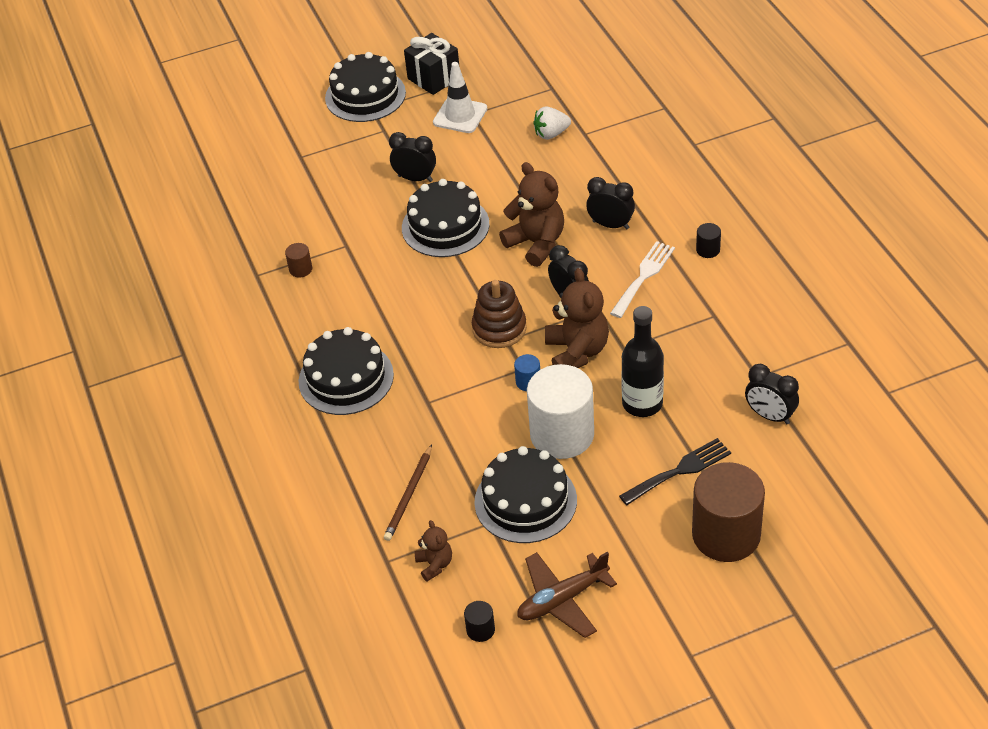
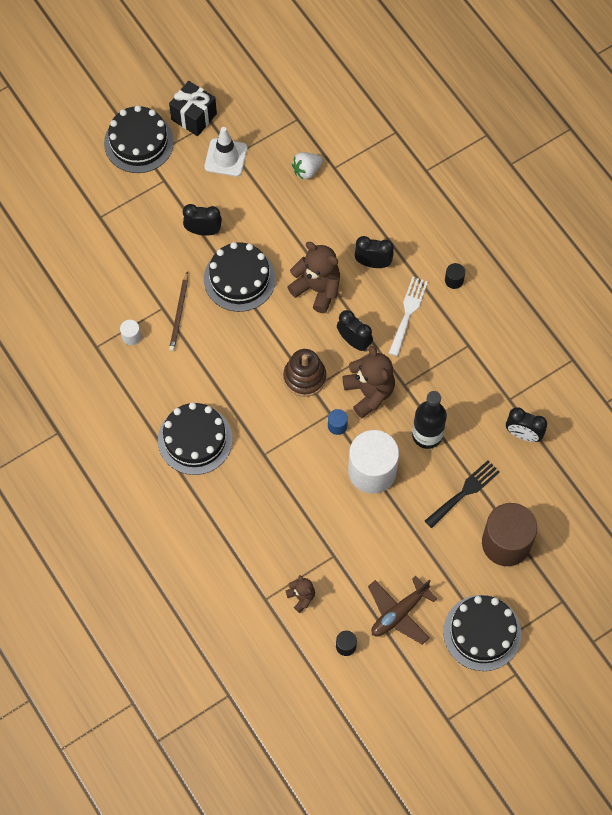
camera: 15 degrees left, 20 degrees up
brown cylinder [285,243,312,278] -> white cylinder [120,320,141,345]
brown pencil [384,444,432,541] -> brown pencil moved to [169,272,188,351]
black cake [474,446,577,543] -> black cake moved to [443,595,521,671]

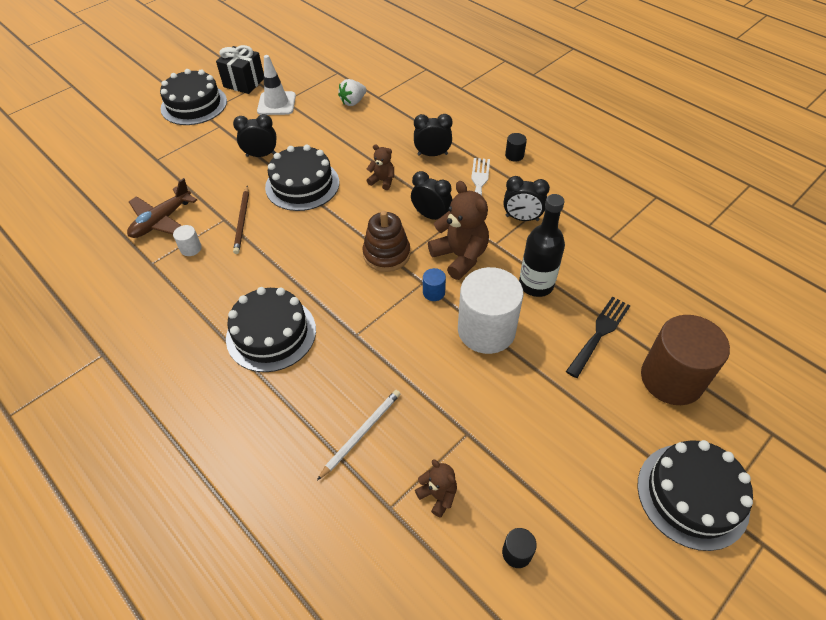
camera: 10 degrees left, 15 degrees down
brown teddy bear [287,242,340,313] -> brown teddy bear [366,144,394,190], size x0.53
brown plane [368,576,437,645] -> brown plane moved to [127,178,197,238]
black clock [506,407,547,442] -> black clock moved to [504,176,550,221]
none -> white pencil [317,390,400,480]

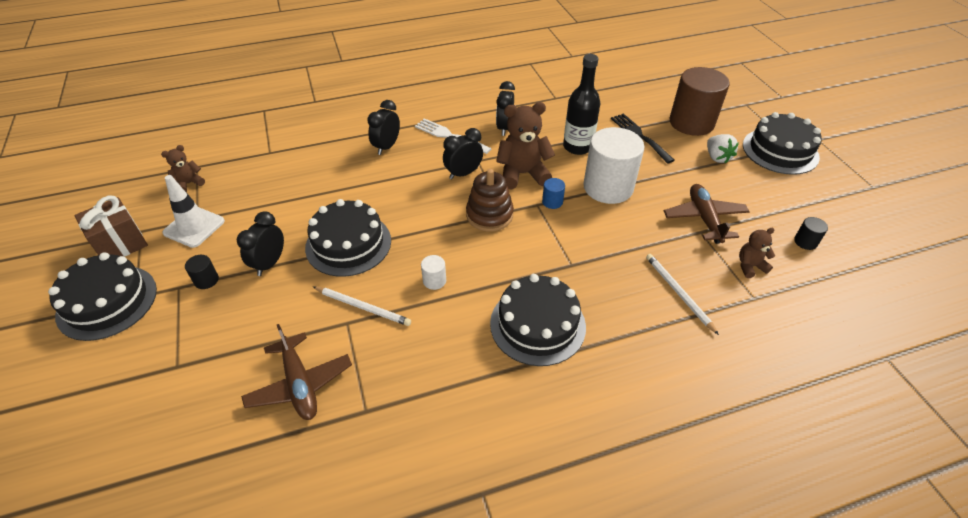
camera: 65 degrees left, 5 degrees down
white cylinder [173,225,202,256] -> white cylinder moved to [421,255,446,290]
black gift [216,45,264,94] -> brown gift [74,196,148,257]
brown pencil [233,186,249,254] -> white pencil [313,287,411,326]
white strawberry [338,79,366,106] -> white strawberry moved to [707,134,739,163]
brown teddy bear [366,144,394,190] -> brown teddy bear moved to [161,145,205,192]
black clock [504,176,550,221] -> black clock turned 150 degrees clockwise [496,81,515,136]
black cylinder [505,133,527,162] -> black cylinder moved to [185,255,219,289]
none -> brown plane [664,184,750,244]

